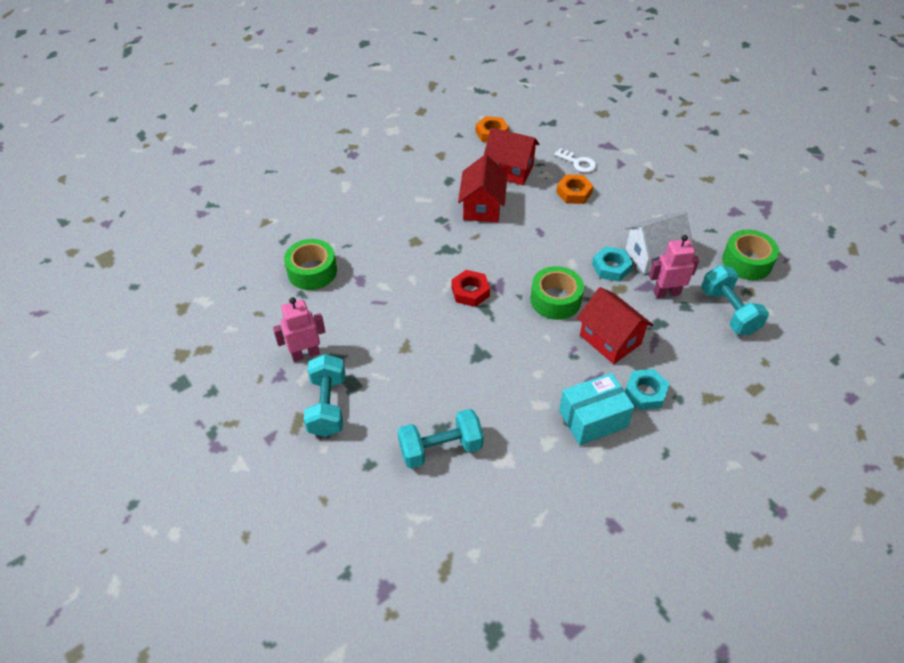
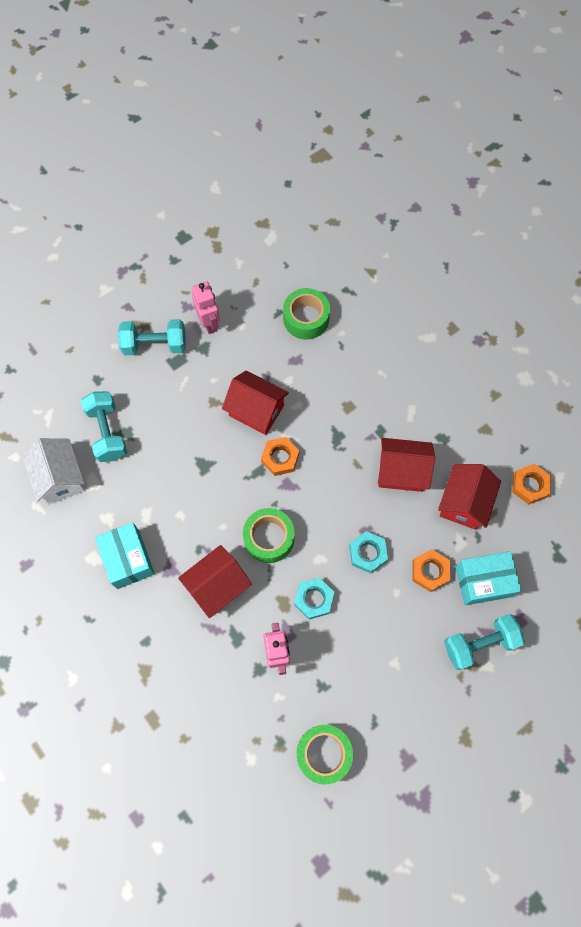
camera: 90 degrees right, 20 degrees up
red nut [451,270,490,307] -> orange nut [261,437,299,476]
white key [554,148,597,173] -> turquoise box [455,551,522,605]
white house [625,211,693,274] -> white house moved to [22,438,85,504]
turquoise nut [625,369,670,410] -> turquoise nut moved to [349,531,388,573]
turquoise dumbbell [701,265,769,335] -> turquoise dumbbell moved to [444,614,525,670]
none -> red house [222,371,289,435]

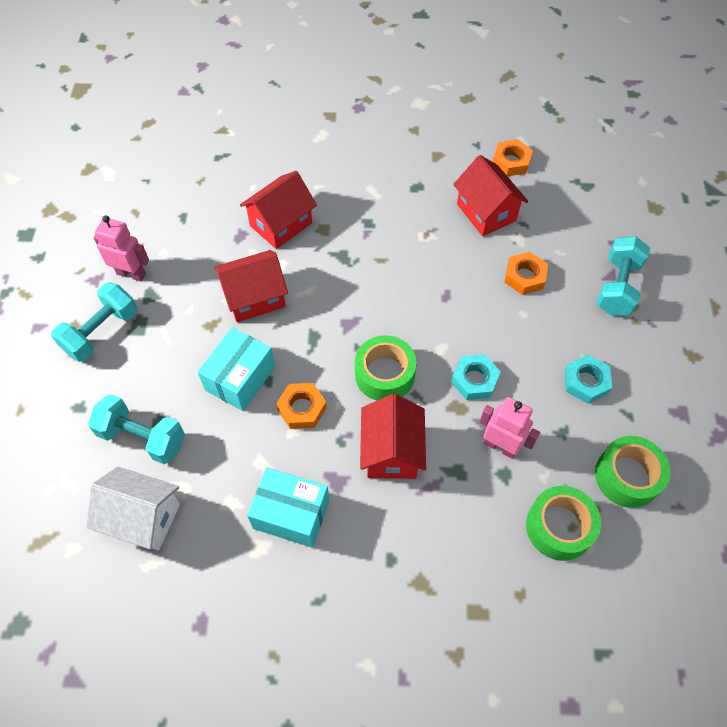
camera: 50 degrees left, 10 degrees down
orange nut [261,437,299,476] -> orange nut moved to [276,383,327,429]
green tape [283,288,330,340] -> green tape moved to [526,486,601,561]
turquoise nut [349,531,388,573] -> turquoise nut moved to [564,355,612,404]
red house [378,438,435,492] -> red house moved to [240,171,317,249]
turquoise box [455,551,522,605] -> turquoise box moved to [197,327,275,411]

